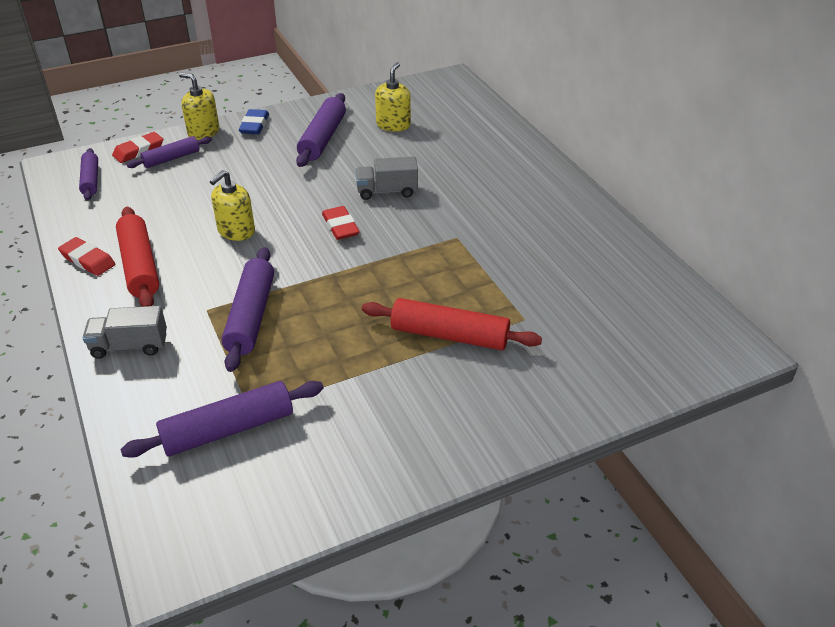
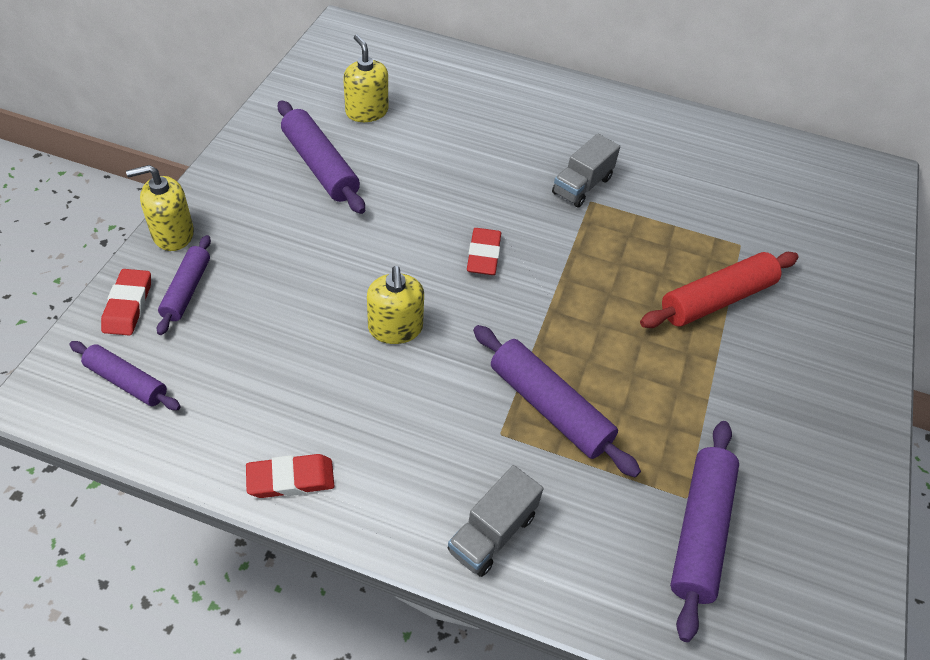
camera: 50 degrees left, 10 degrees up
red rolling pin [116,207,159,307] -> none
blue eraser [239,109,269,134] -> none
red eraser [322,206,360,240] -> red eraser turned 75 degrees clockwise [467,228,501,275]
grey truck [356,157,418,200] -> grey truck moved to [552,134,620,207]

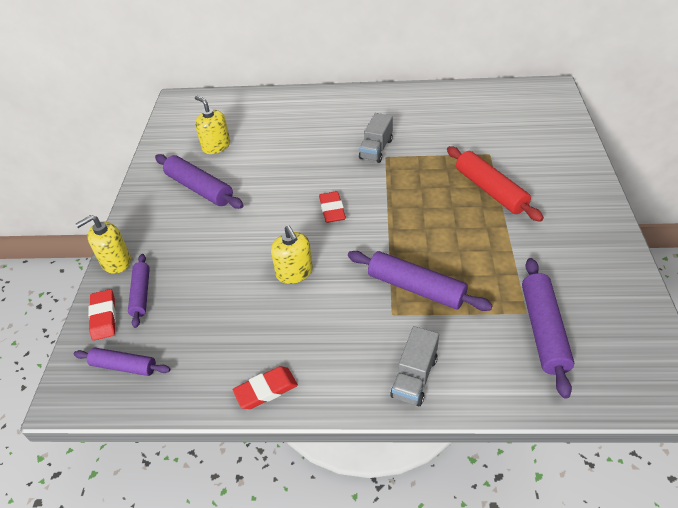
camera: 10 degrees left, 5 degrees down
red rolling pin [640,252,799,328] -> red rolling pin turned 75 degrees counterclockwise [447,146,544,222]

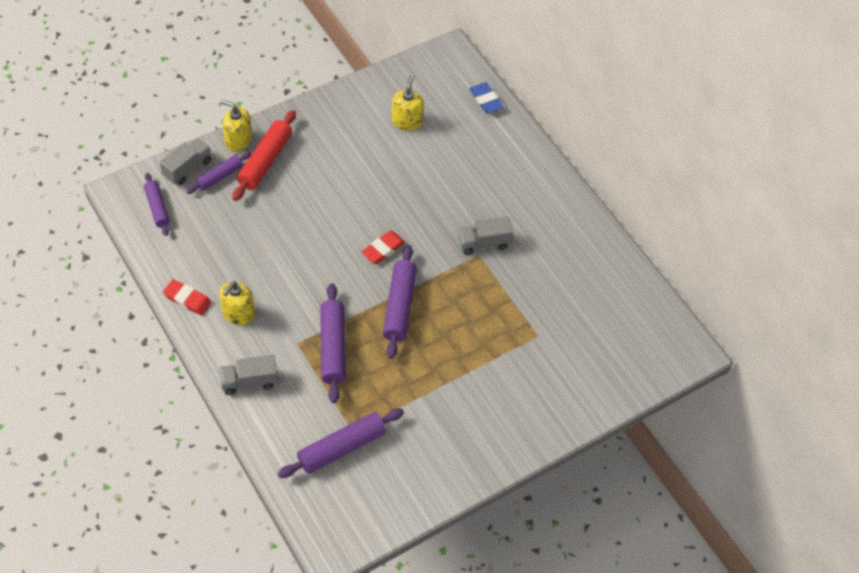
camera: 50 degrees right, 10 degrees up
red eraser [88,289,116,340] -> grey truck [160,138,211,185]
purple rolling pin [155,154,244,209] -> purple rolling pin moved to [383,245,417,359]
yellow soap dispenser [271,226,313,284] -> yellow soap dispenser moved to [219,281,255,325]
red rolling pin [447,146,544,222] -> red rolling pin moved to [232,110,296,201]
none -> blue eraser [469,82,503,113]

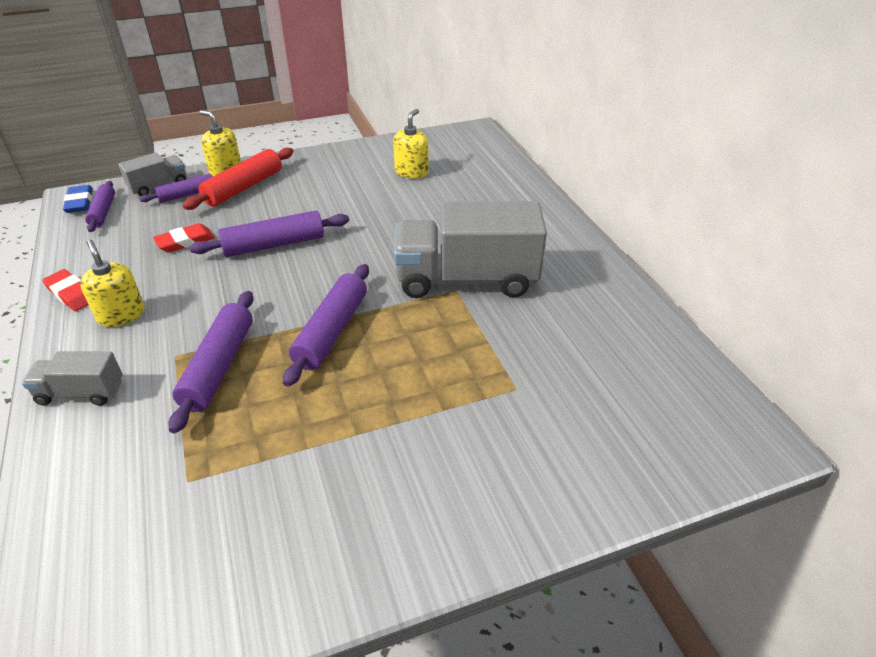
camera: 15 degrees right, 15 degrees down
yellow soap dispenser [219,281,255,325] -> yellow soap dispenser turned 105 degrees clockwise [80,239,145,327]
purple rolling pin [278,408,404,478] -> purple rolling pin moved to [190,211,349,257]
red eraser [361,231,405,264] -> red eraser moved to [153,223,215,253]
grey truck [458,216,514,255] -> grey truck [394,201,547,298], size x2.07
blue eraser [469,82,503,113] -> blue eraser moved to [63,185,93,213]

